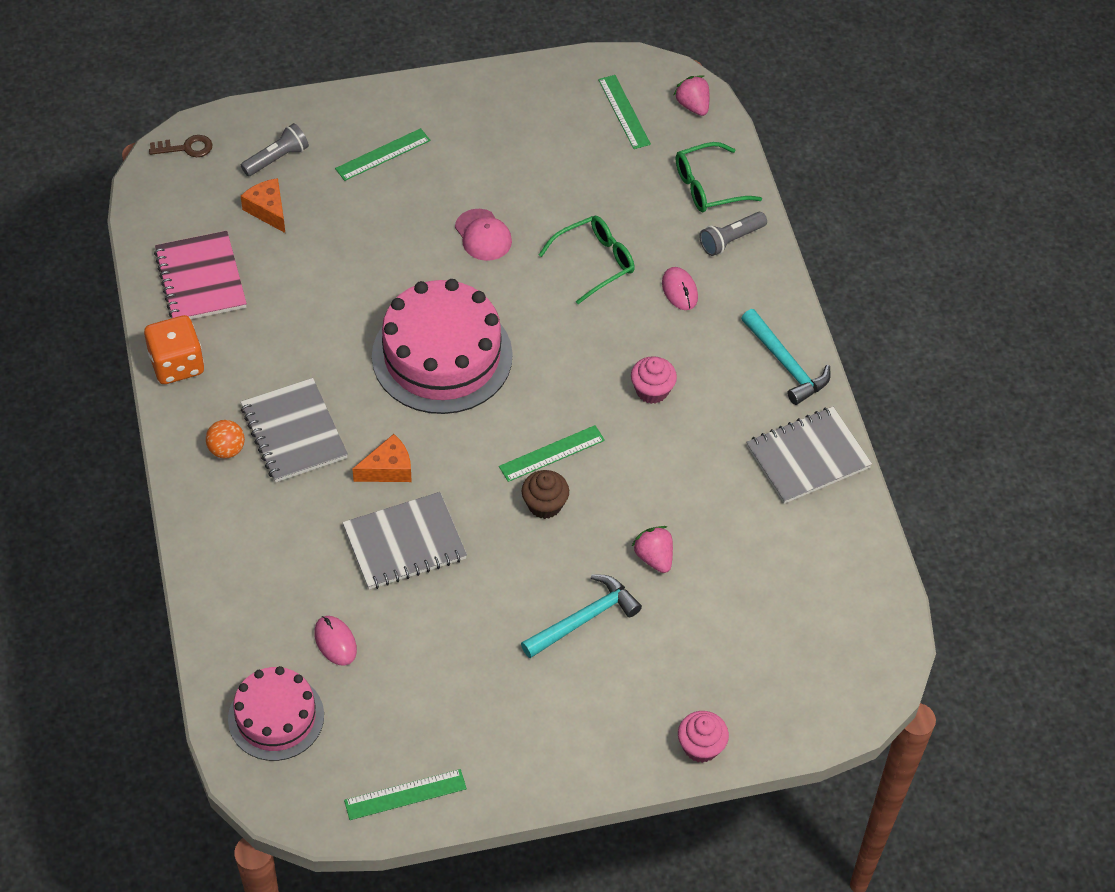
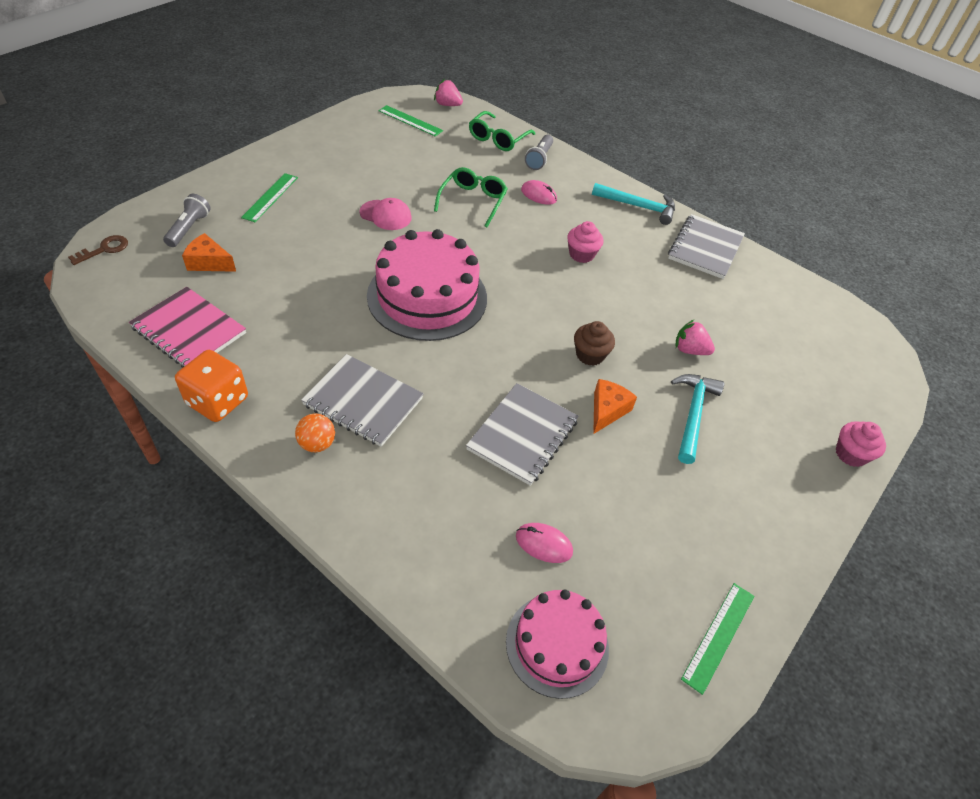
camera: 40 degrees left, 5 degrees down
orange cheese [352,434,412,482] -> orange cheese moved to [593,379,637,434]
green ruler [499,425,605,482] -> none

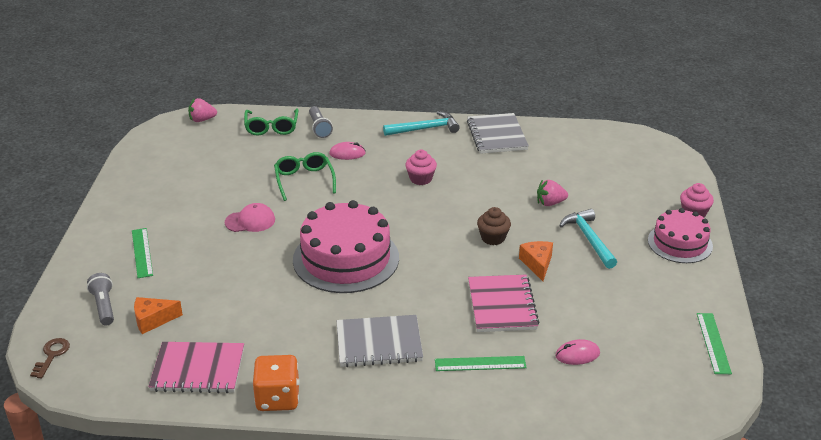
camera: 30 degrees left, 15 degrees down
orange ball [295,414,335,452] -> none
green ruler [378,105,443,137] -> green ruler moved to [435,356,527,371]
grey notebook [466,383,579,486] -> pink notebook [468,275,540,332]
pink cake [506,590,609,699] -> pink cake moved to [648,208,713,263]

